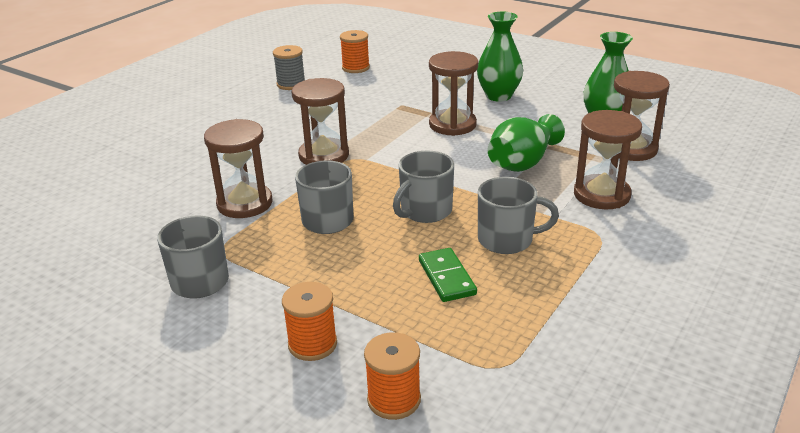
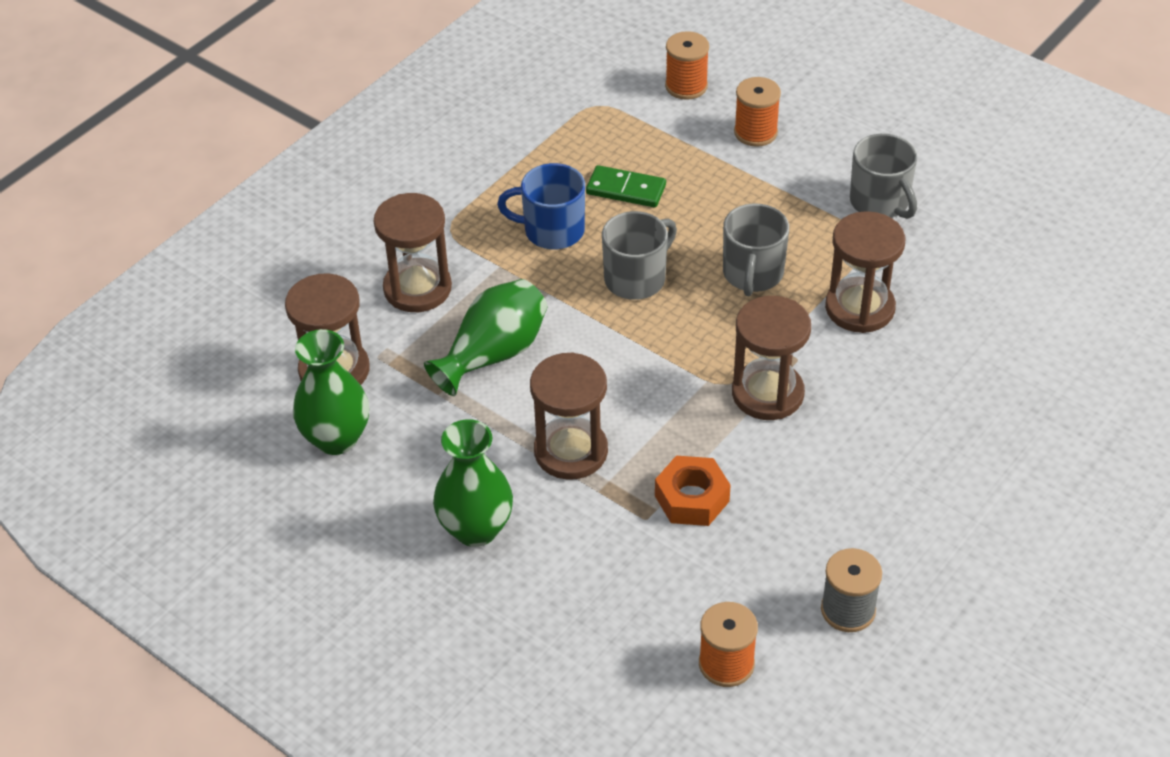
camera: 175 degrees left, 15 degrees up
green domino [419,248,477,302] -> green domino turned 60 degrees counterclockwise [586,165,666,208]
grey mug [478,177,559,254] -> blue mug [497,163,585,249]
none -> orange nut [655,456,731,526]

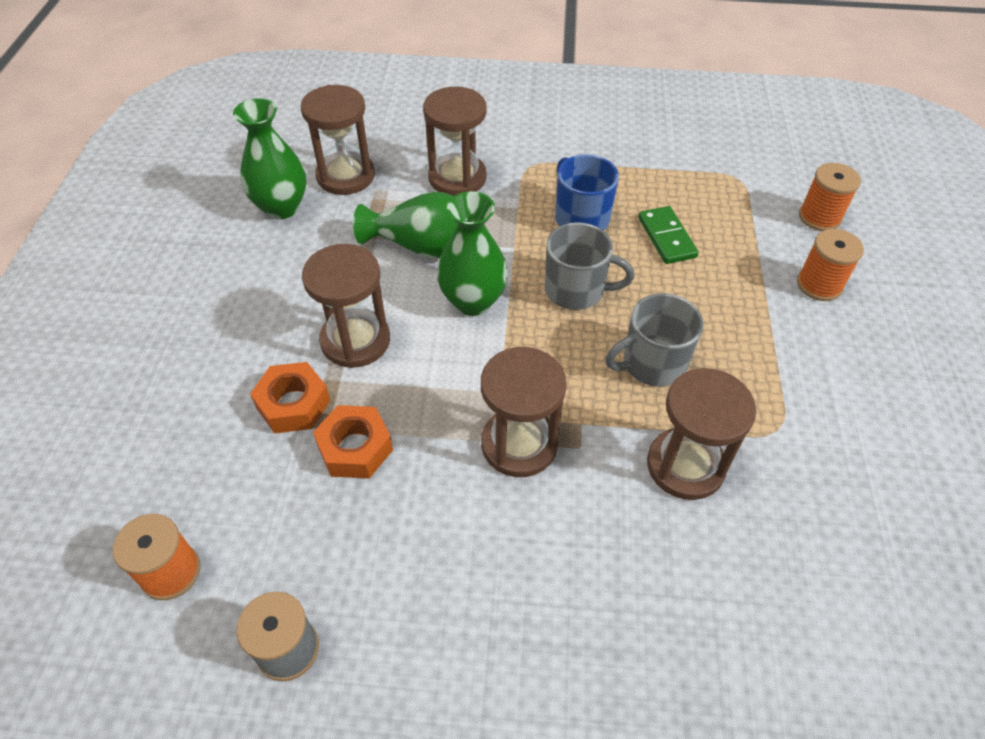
camera: 55 degrees right, 5 degrees up
green vase [433,419,513,547] -> green vase moved to [437,191,508,316]
grey mug [850,134,917,219] -> none
none -> orange nut [250,362,330,434]

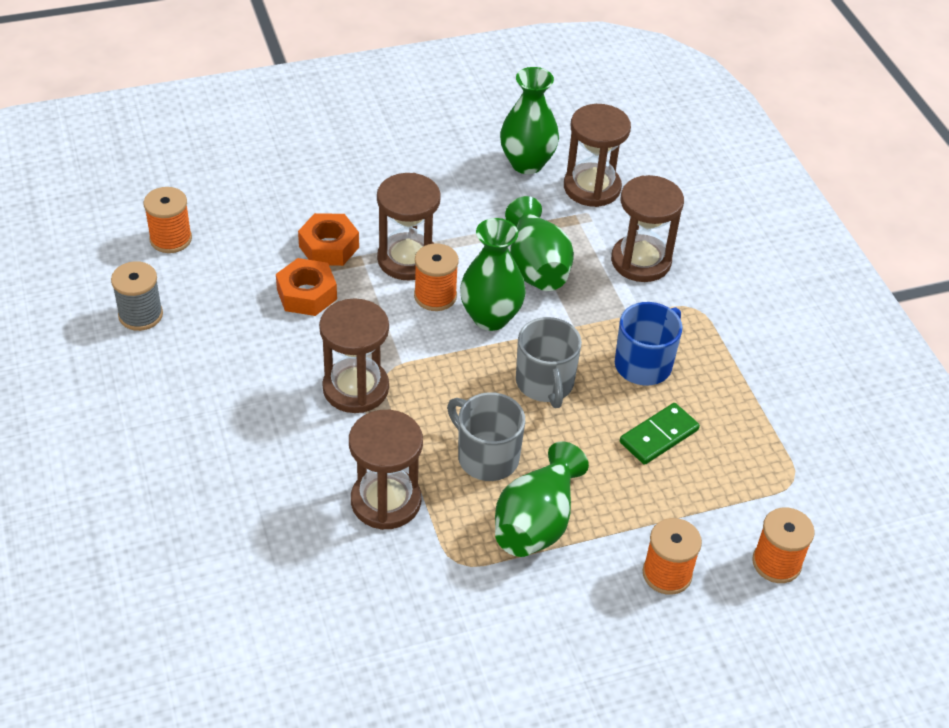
camera: 65 degrees right, 5 degrees down
none -> orange spool [414,243,459,311]
none -> green vase [495,441,589,557]

